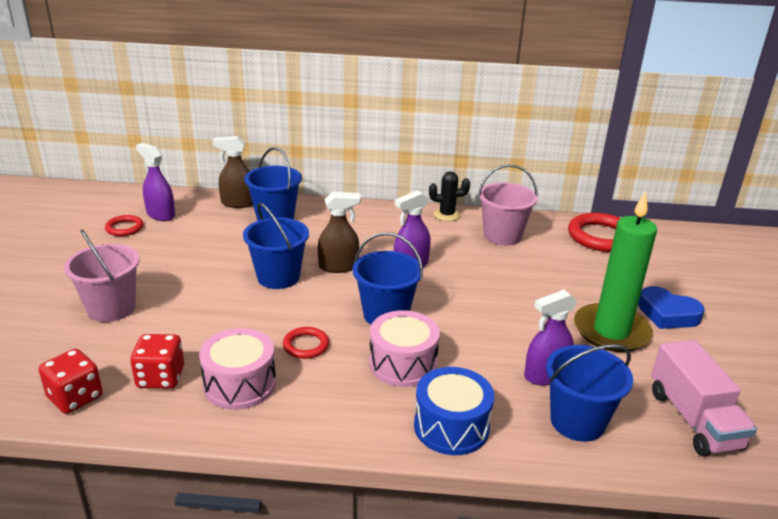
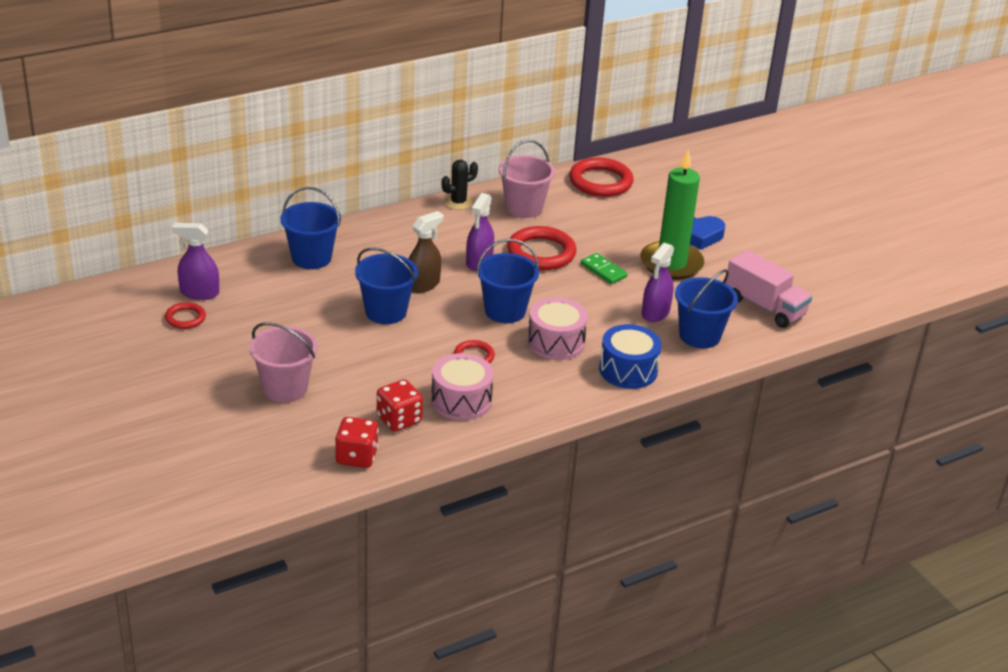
camera: 35 degrees left, 5 degrees up
brown spray bottle [213,136,253,208] -> none
none -> red ring [507,226,576,270]
none -> green domino [581,253,628,284]

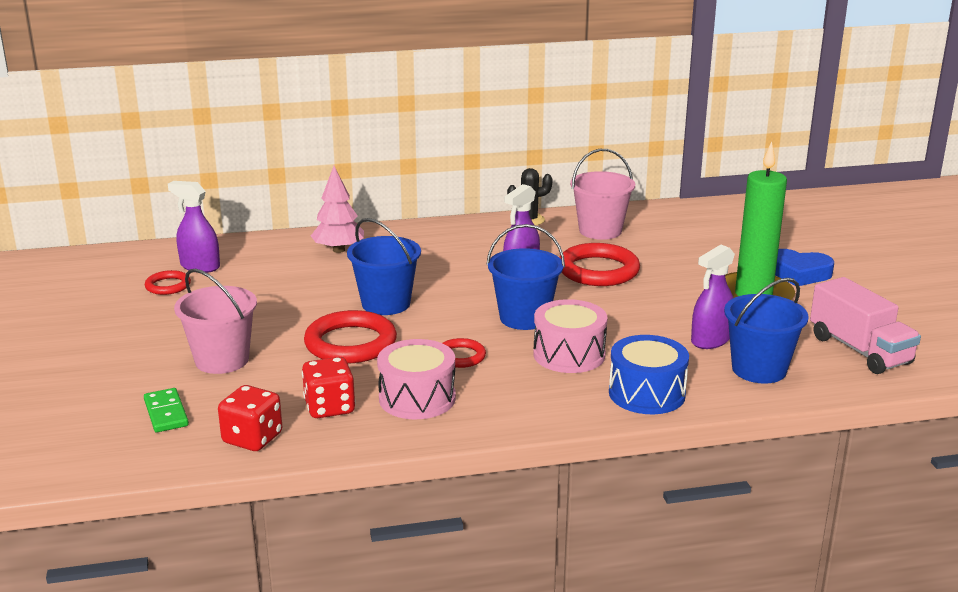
camera: 20 degrees right, 10 degrees down
blue bucket [281,187,341,269] -> pink tree [311,166,364,253]
brown spray bottle [409,211,443,293] -> none
red ring [569,158,633,197] -> red ring moved to [304,310,397,363]
green domino [581,253,628,284] -> green domino moved to [144,388,189,432]

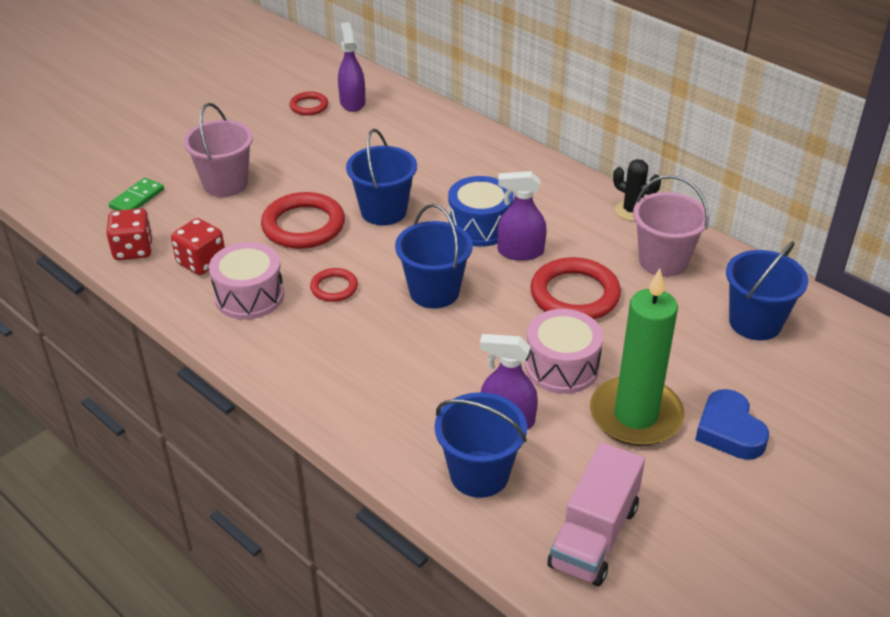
camera: 55 degrees right, 15 degrees up
pink tree [311,166,364,253] -> none
pink drum [533,299,607,373] -> pink drum moved to [525,309,603,394]
blue drum [609,335,689,414] -> blue drum moved to [448,176,514,247]
none -> blue bucket [726,241,808,340]

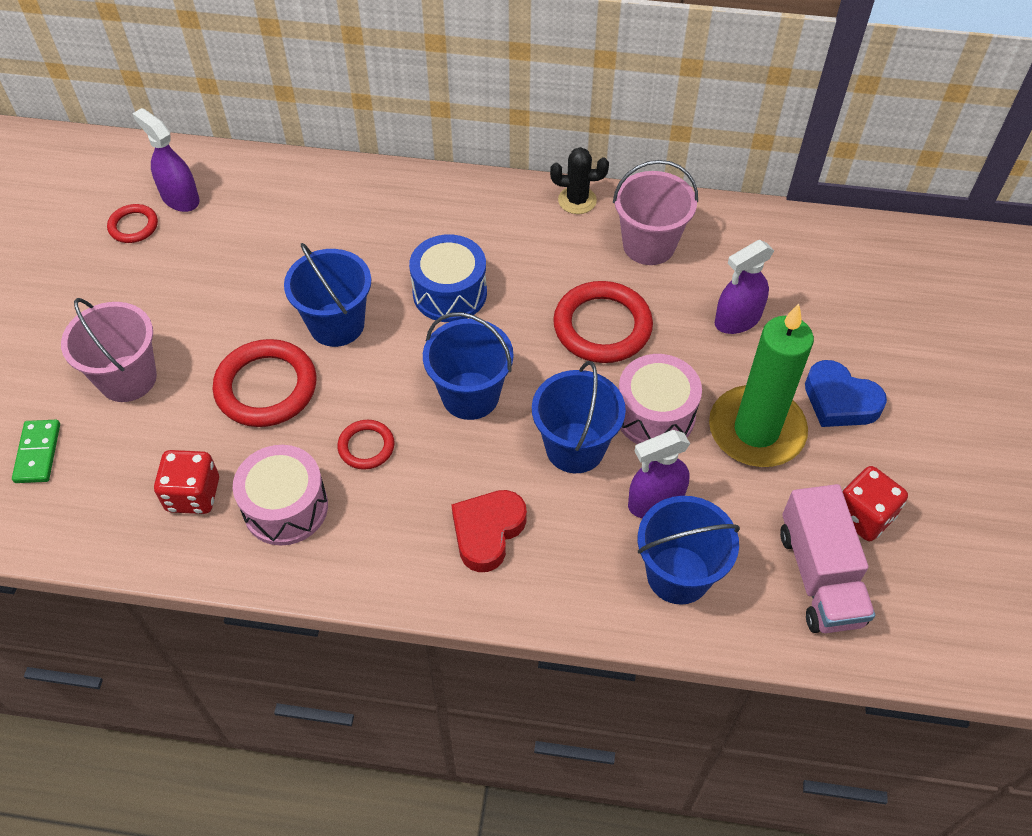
camera: 35 degrees left, 15 degrees up
red dice [106,208,153,260] -> red dice moved to [842,466,908,541]
purple spray bottle [497,171,547,261] -> purple spray bottle moved to [715,240,774,334]
blue bucket [726,241,808,340] -> blue bucket moved to [532,361,626,473]
none -> red heart [451,490,527,572]

